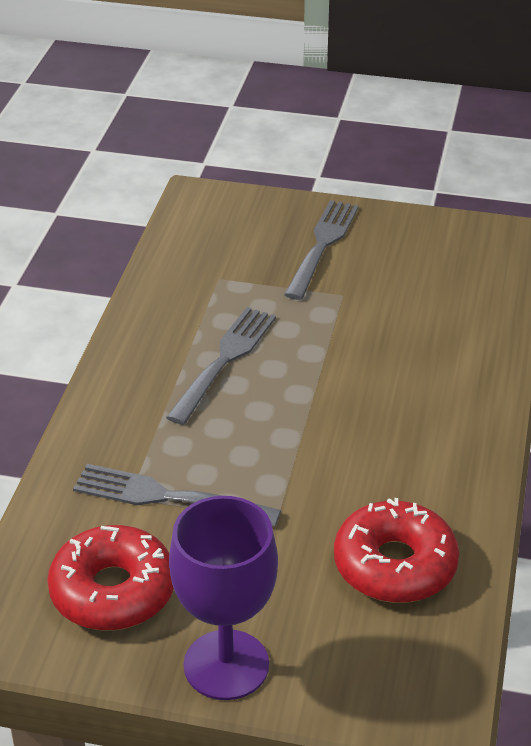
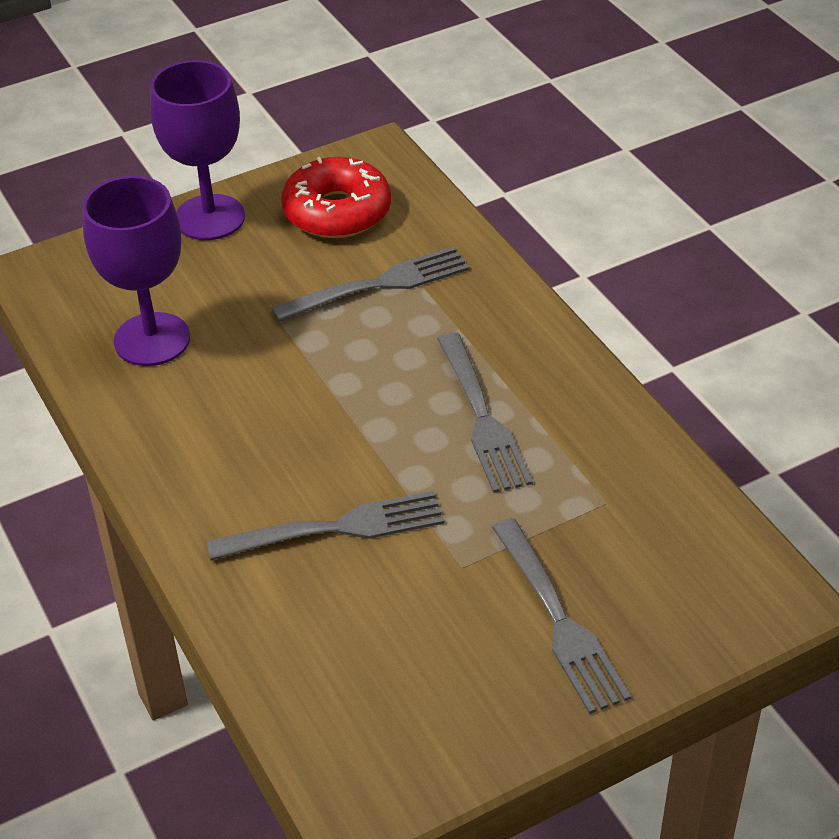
camera: 140 degrees right, 5 degrees up
red donut [334,498,459,603] -> purple goblet [83,176,190,366]
none -> grey fork [207,491,444,560]

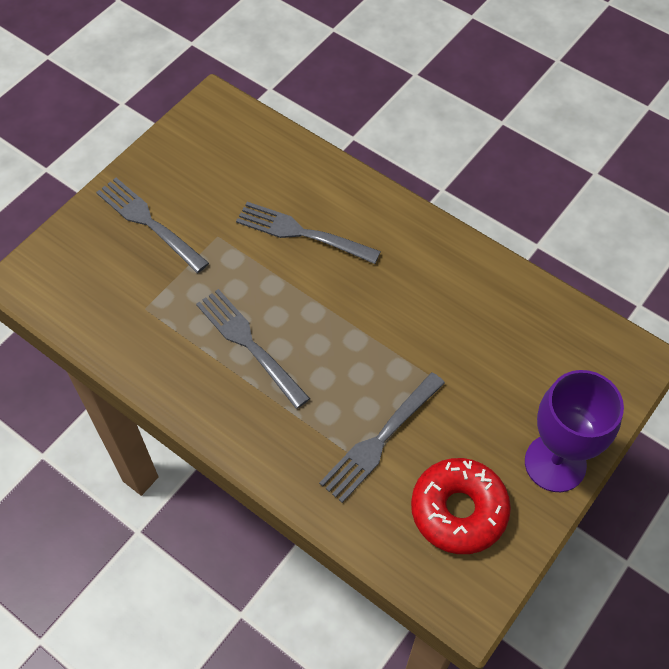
camera: 155 degrees right, 15 degrees up
purple goblet [83,176,190,366] -> none
grey fork [207,491,444,560] -> grey fork turned 60 degrees clockwise [236,202,381,264]

